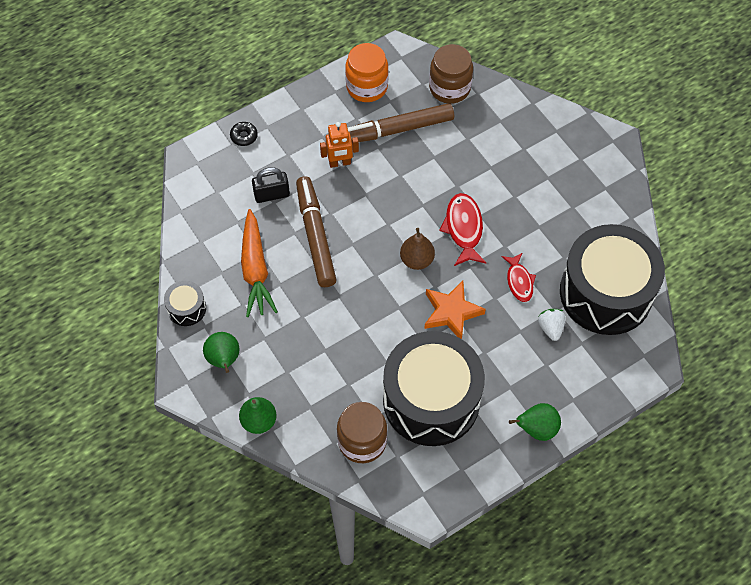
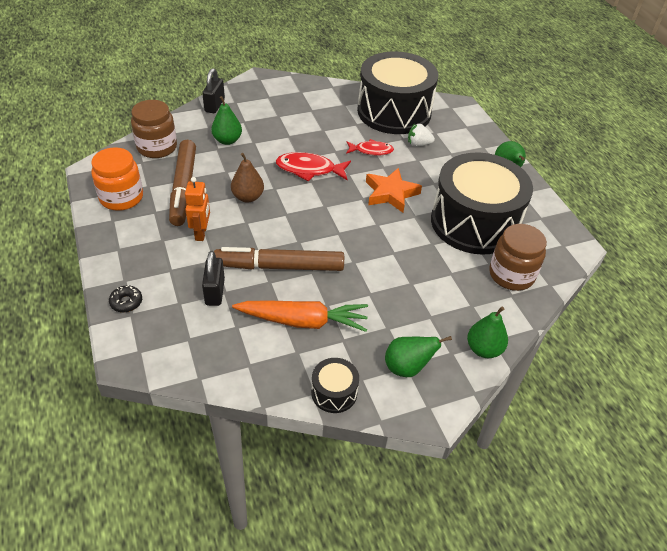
camera: 80 degrees left, 15 degrees down
brown pear [400,228,435,270] -> brown pear moved to [231,153,264,202]
none -> black padlock [202,68,225,113]
none -> green pear [211,96,242,145]

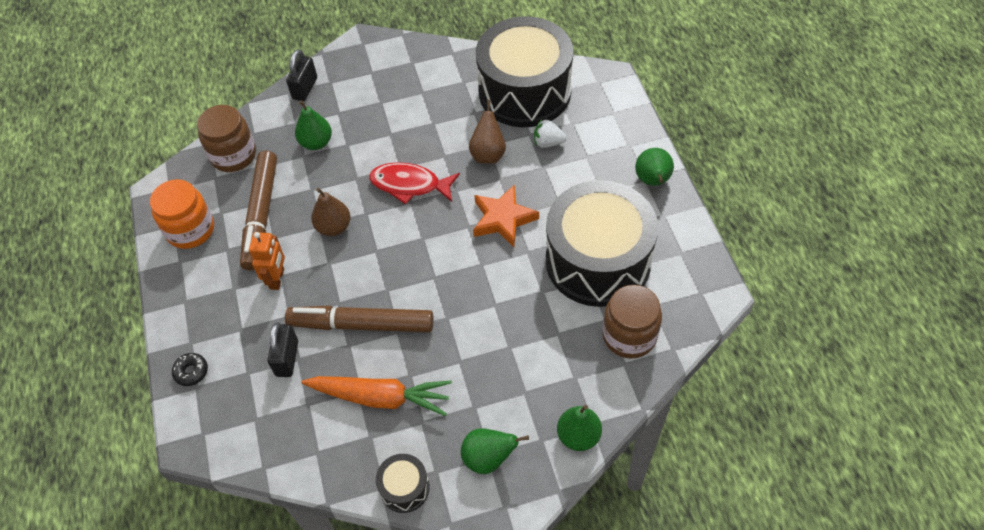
camera: 10 degrees right, 10 degrees up
red fish [346,139,394,155] -> brown pear [469,100,506,164]

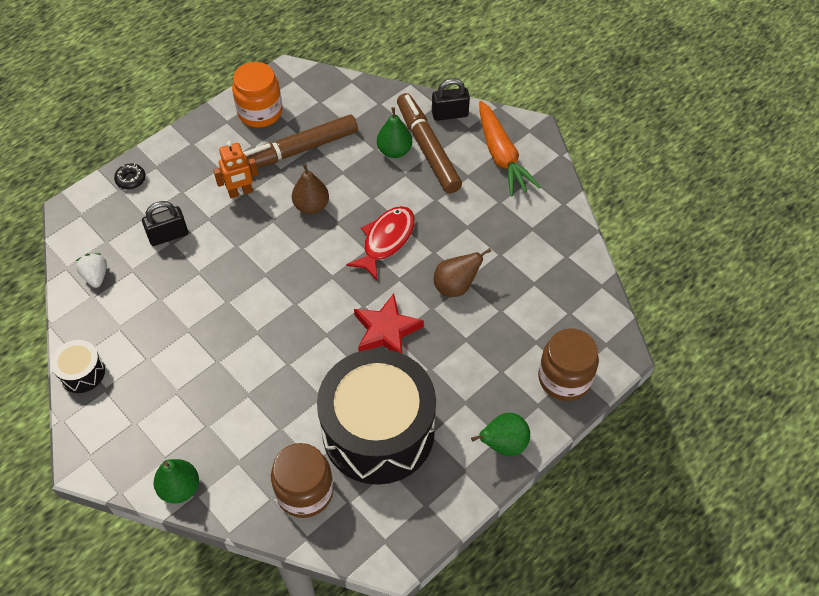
camera: 60 degrees right, 0 degrees up
brown jar [197,105,256,172] -> brown jar moved to [538,328,599,401]
brown marker [285,306,434,332] -> brown marker moved to [397,93,462,194]
orange carrot [302,376,452,416] -> orange carrot moved to [479,101,541,196]
red fish [369,162,460,205] -> red fish turned 45 degrees clockwise [346,206,415,280]
green pear [461,428,529,474] -> none
orange star [473,184,539,247] -> red star [354,294,424,353]
black drum [476,16,573,127] -> none
white strawberry [534,119,567,148] -> white strawberry moved to [76,253,107,288]

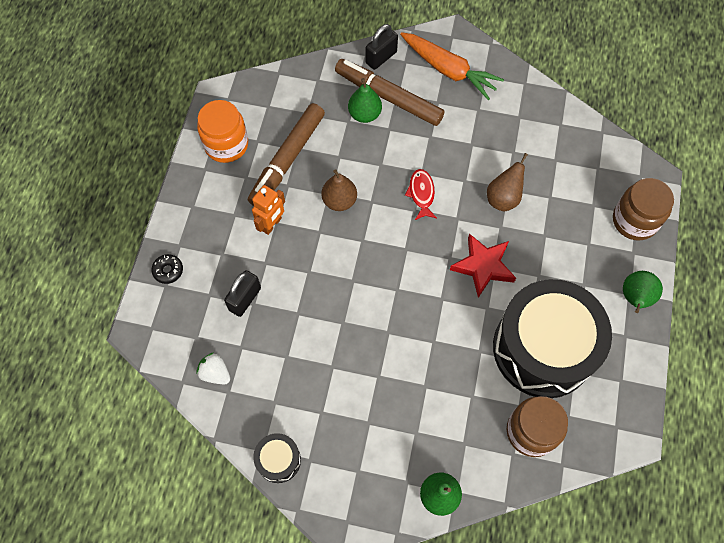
camera: 35 degrees left, 10 degrees up
red fish [346,206,415,280] -> red fish [405,169,437,220], size x0.66

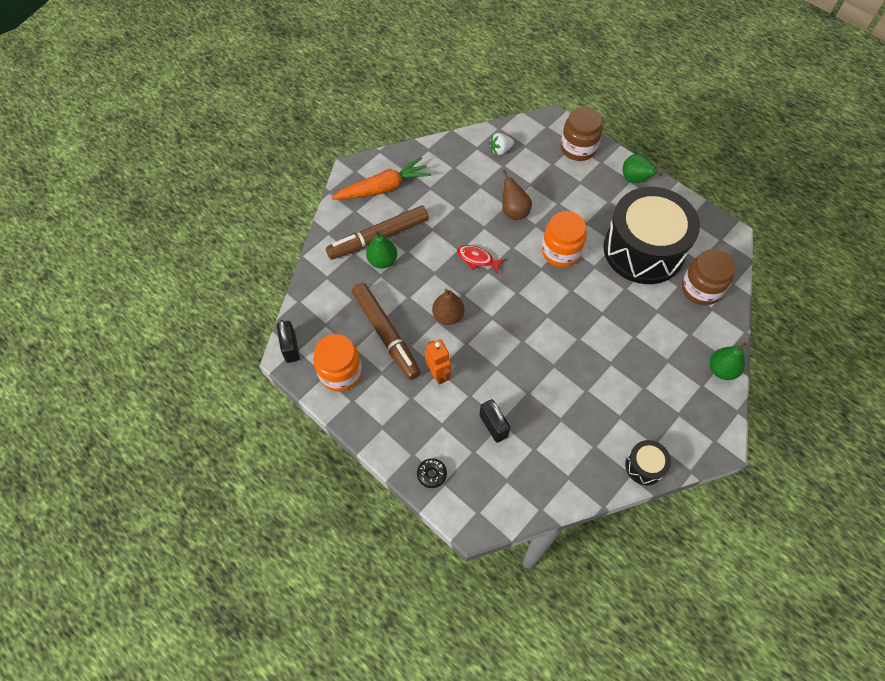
camera: 60 degrees left, 5 degrees down
white strawberry [197,352,230,384] -> white strawberry moved to [489,133,514,155]
black padlock [365,24,398,70] -> black padlock moved to [277,320,300,363]
red star [450,234,516,298] -> orange jar [542,211,587,267]

